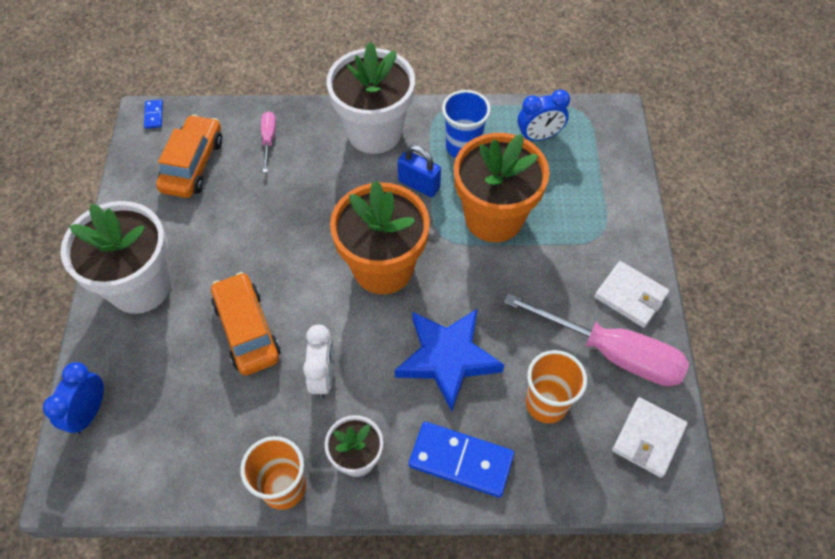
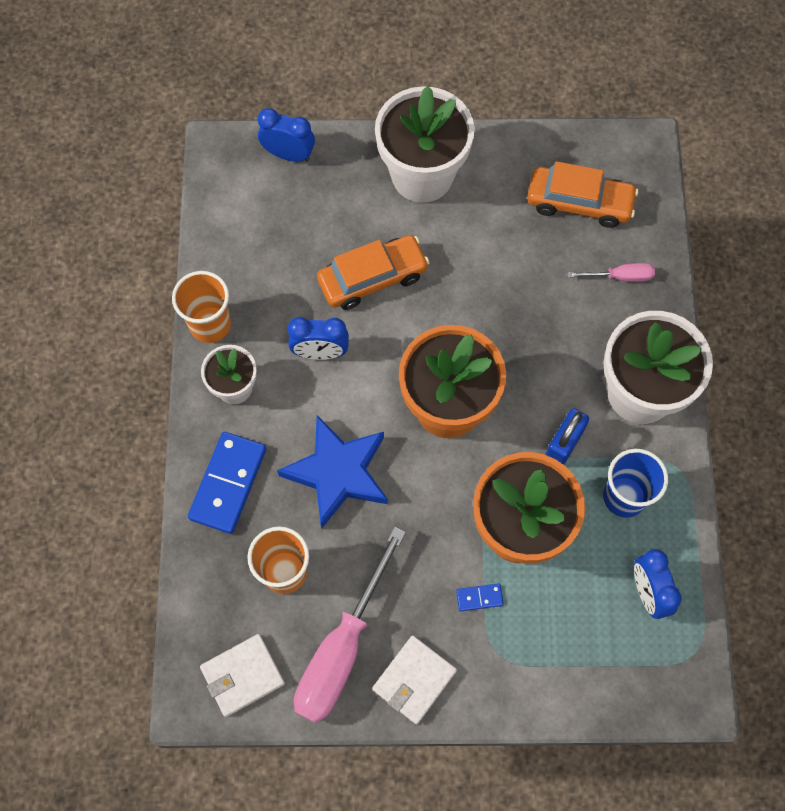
camera: 90 degrees right, 10 degrees up
blue domino [144,100,163,129] -> blue domino moved to [456,583,504,611]
white clock [303,324,334,398] -> blue clock [288,317,349,360]
white wallet [612,397,688,478] -> white wallet turned 60 degrees counterclockwise [200,634,285,717]

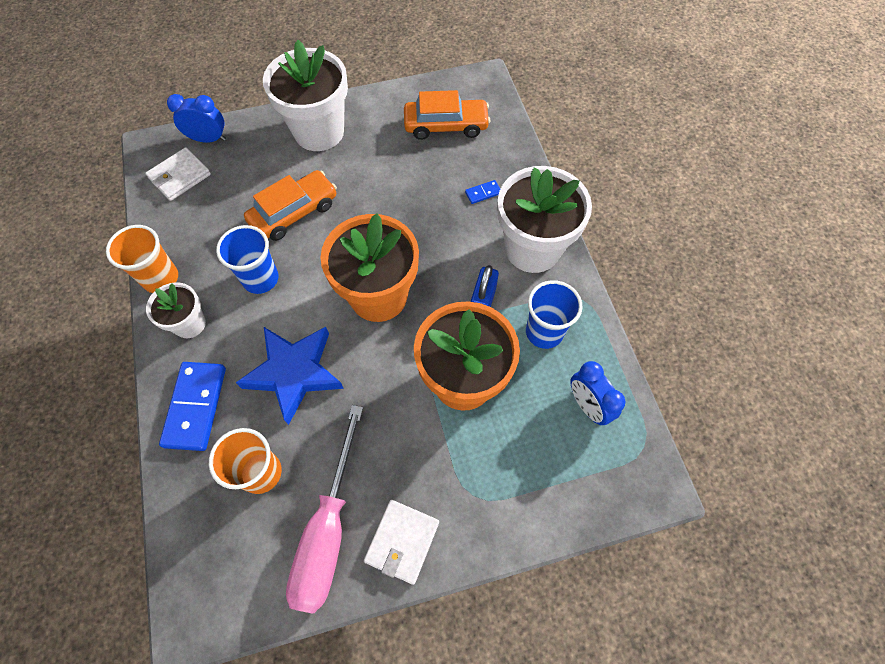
camera: 15 degrees left, 5 degrees down
white wallet [200,634,285,717] -> white wallet moved to [145,147,211,201]
blue clock [288,317,349,360] -> blue cup [216,225,278,294]
blue domino [456,583,504,611] -> blue domino moved to [465,180,500,204]
pink screwdriver [567,263,655,282] -> none

